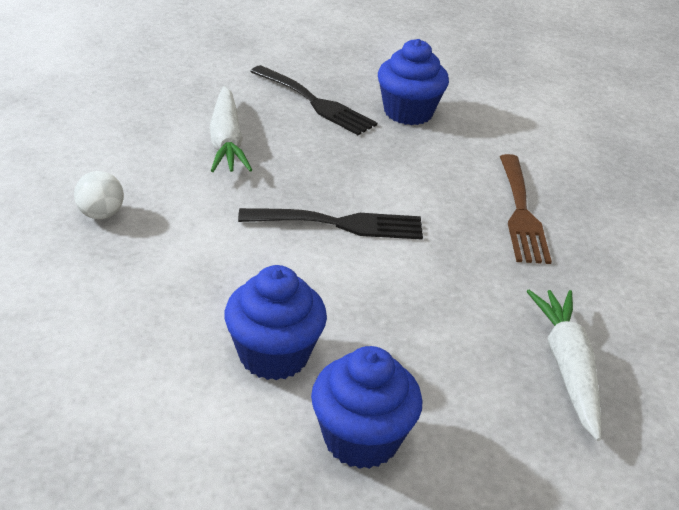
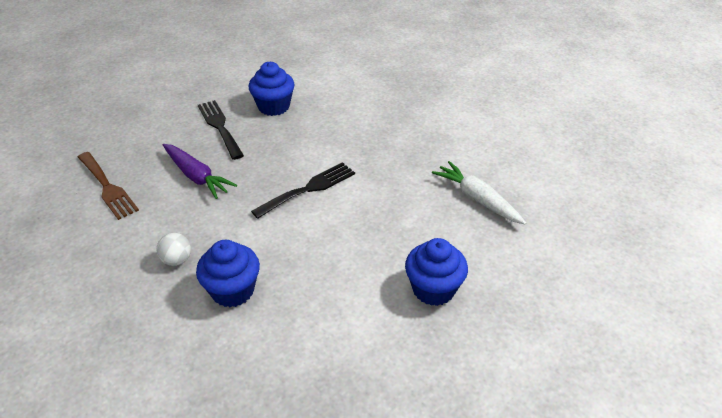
camera: 35 degrees left, 5 degrees up
white carrot [210,86,252,172] -> purple carrot [163,144,237,199]
blue cupcake [224,265,327,380] -> blue cupcake moved to [196,240,260,307]
black fork [250,65,377,135] -> black fork turned 120 degrees counterclockwise [198,100,244,160]
brown fork [500,154,552,264] -> brown fork moved to [78,152,139,220]

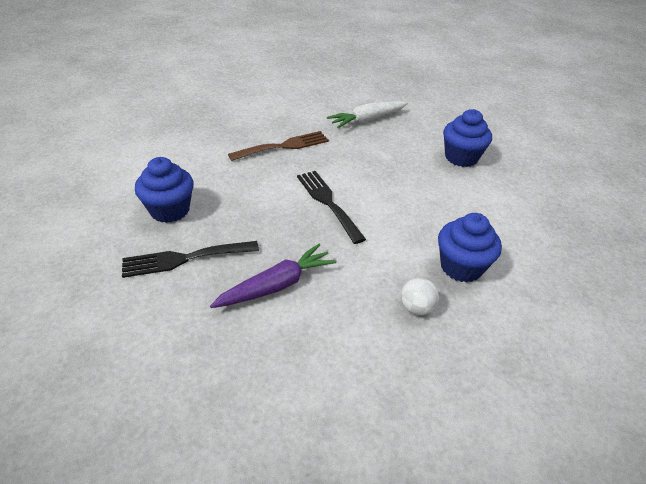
camera: 80 degrees left, 0 degrees up
brown fork [78,152,139,220] -> brown fork moved to [228,131,329,161]

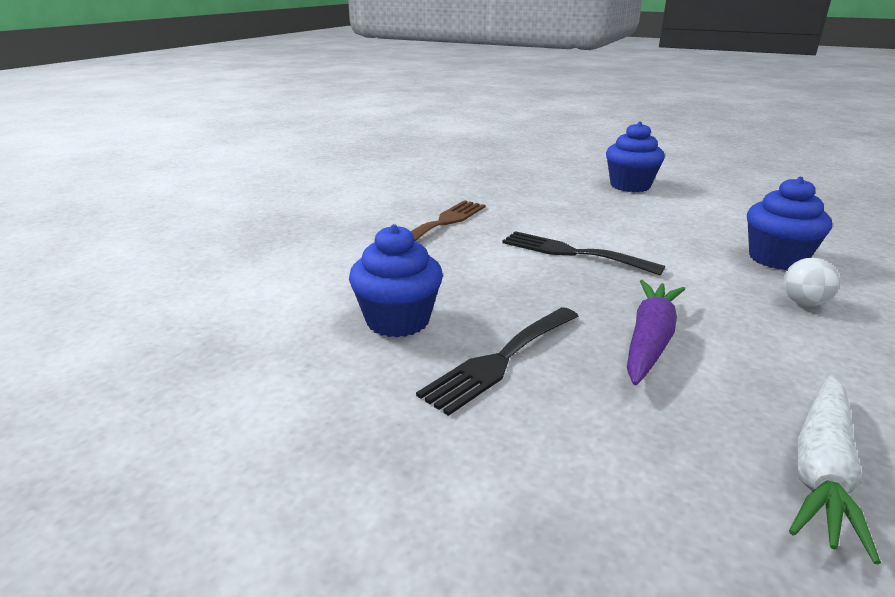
camera: 30 degrees left, 15 degrees down
white carrot [327,101,408,128] -> white carrot moved to [789,375,881,564]

